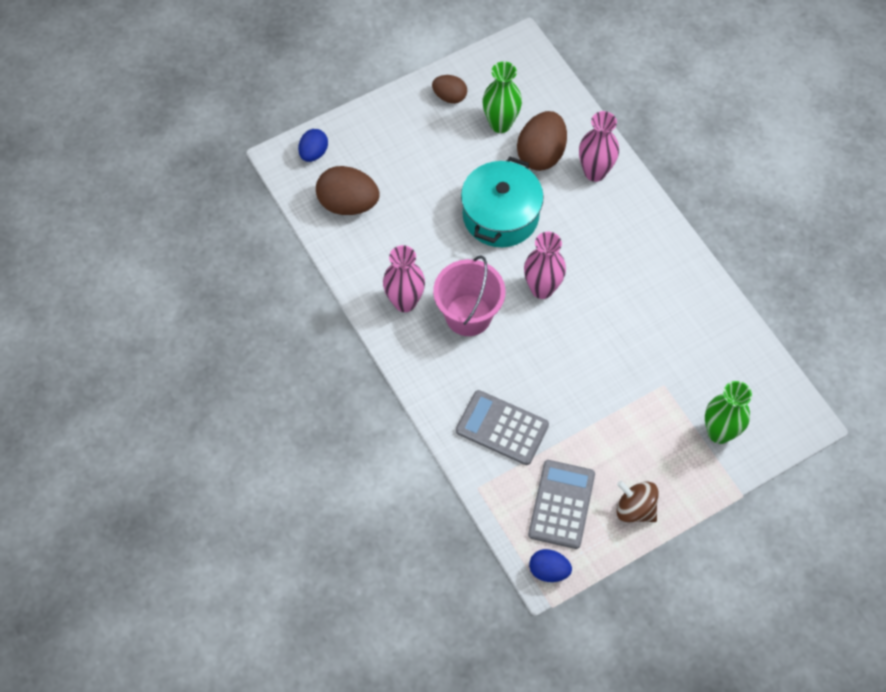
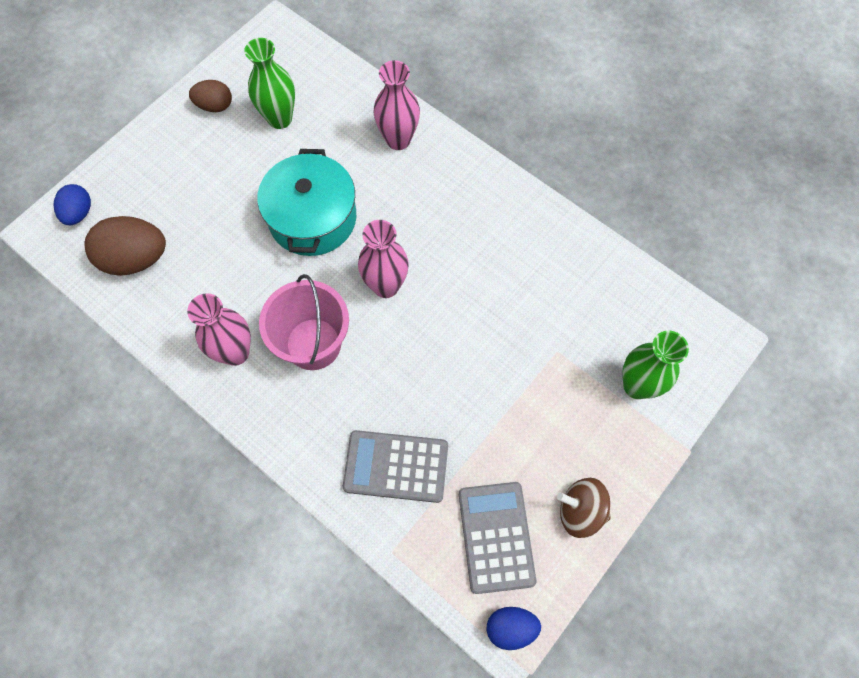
camera: 20 degrees left, 5 degrees up
brown egg [517,111,567,171] -> none

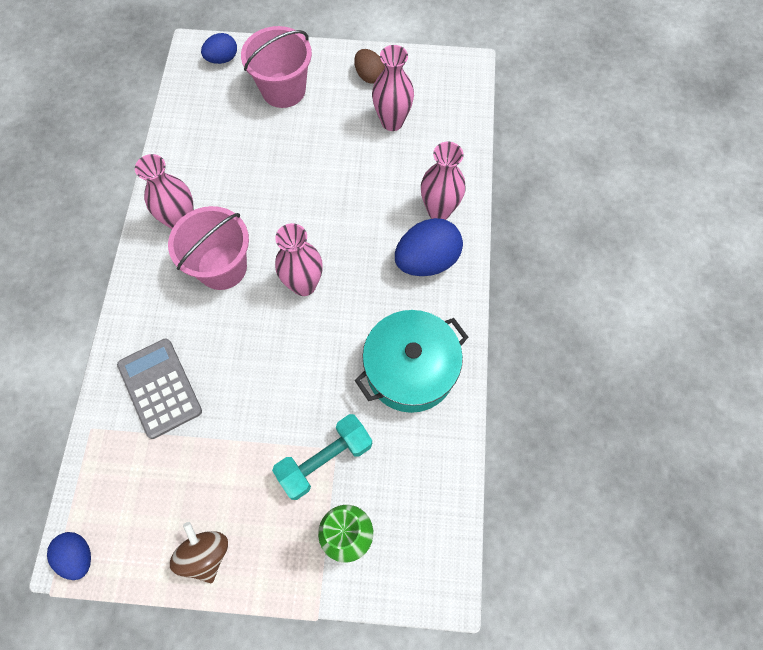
camera: 55 degrees right, 0 degrees up
brown egg [85,216,166,276] -> none
green vase [244,38,295,129] -> pink vase [372,45,414,131]
turquoise pot [257,149,356,256] -> turquoise pot moved to [355,310,468,413]
grey calculator [459,482,536,594] -> none
none -> pink bucket [241,26,312,108]
none -> turquoise dumbbell [272,414,372,500]
none -> blue egg [395,218,463,276]

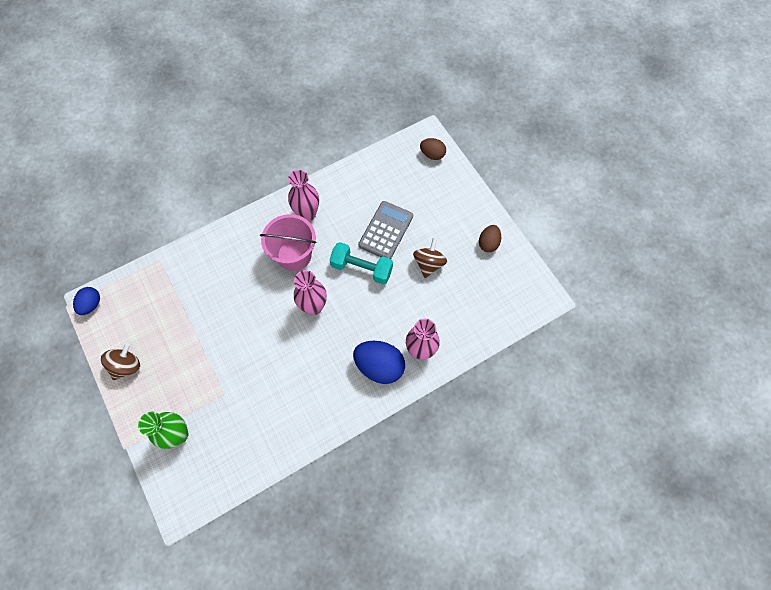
camera: 55 degrees right, 0 degrees up
grey calculator [117,338,202,439] -> grey calculator moved to [358,201,413,259]
blue egg [201,33,237,64] -> brown egg [420,138,446,160]
pink bucket [241,26,312,108] -> none
turquoise dumbbell [272,414,372,500] -> turquoise dumbbell moved to [330,242,393,285]
turquoise pot [355,310,468,413] -> none
pink vase [372,45,414,131] -> none
none -> brown spinning top [413,238,447,278]

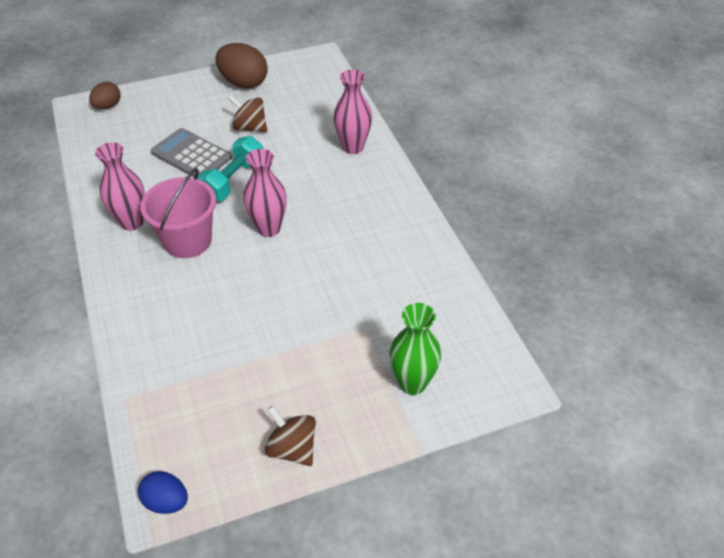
camera: 80 degrees left, 20 degrees down
blue egg [353,341,405,384] -> none
brown egg [479,225,501,252] -> brown egg [215,43,268,89], size x1.71

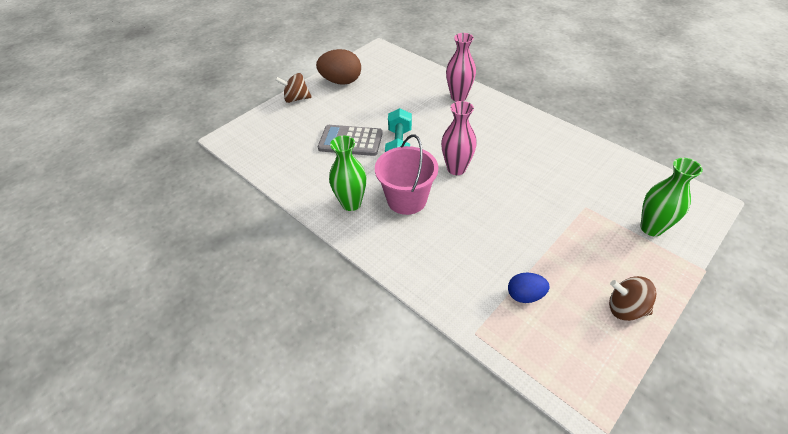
camera: 25 degrees left, 0 degrees up
brown egg [89,82,121,109] -> none
pink vase [95,142,145,231] -> green vase [329,136,366,211]
blue egg [138,471,188,514] -> blue egg moved to [508,273,550,303]
brown spinning top [228,95,267,132] -> brown spinning top moved to [275,73,312,103]

